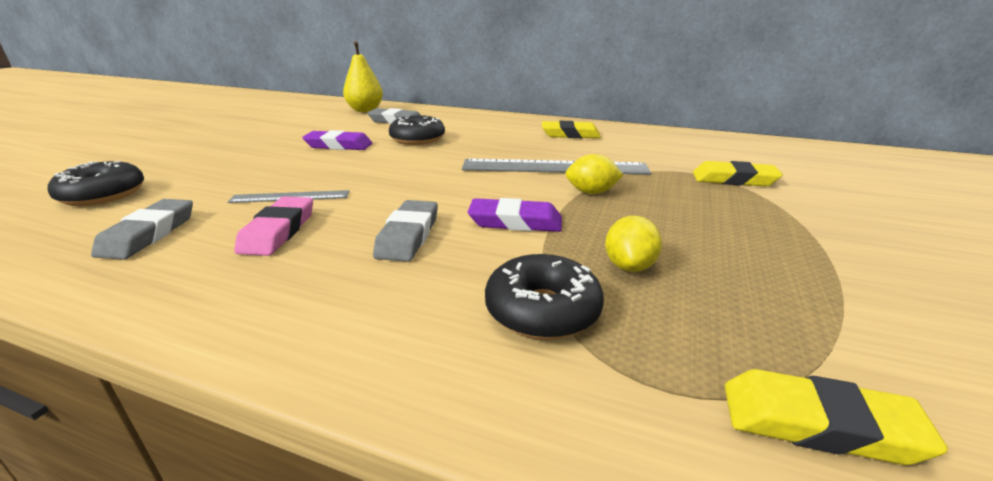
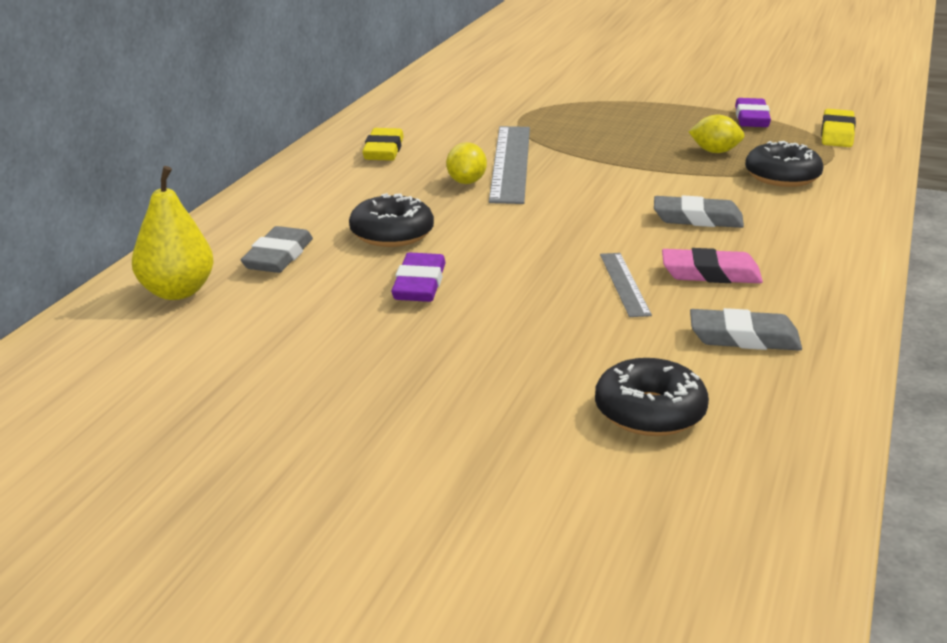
camera: 90 degrees left, 0 degrees up
purple eraser [468,198,562,232] -> purple eraser moved to [735,98,771,127]
yellow lemon [565,154,624,194] -> yellow lemon moved to [446,142,487,184]
yellow eraser [693,161,783,186] -> none

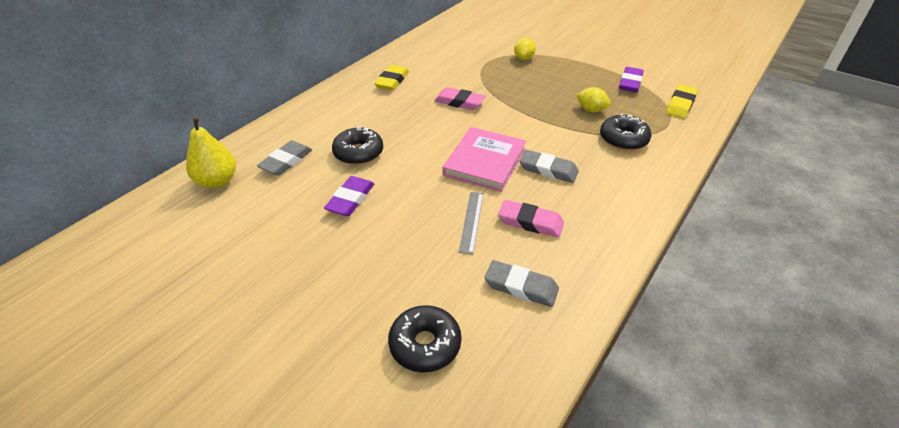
camera: 15 degrees right, 15 degrees up
yellow lemon [446,142,487,184] -> yellow lemon moved to [514,37,536,60]
grey ruler [489,126,530,204] -> pink eraser [434,87,485,110]
none -> pink book [443,127,526,192]

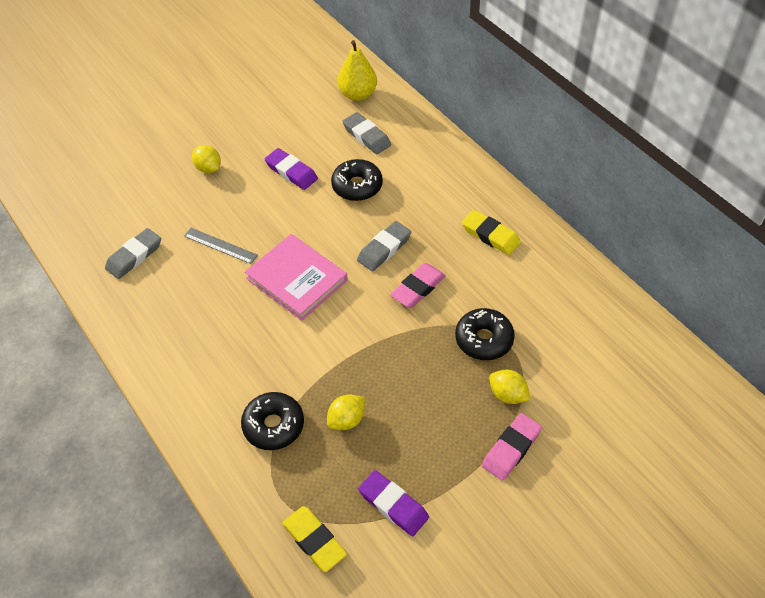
camera: 110 degrees right, 10 degrees up
black donut [388,305,461,373] -> black donut moved to [455,308,515,360]
pink eraser [498,200,564,237] -> pink eraser moved to [482,413,542,481]
grey eraser [519,150,579,183] -> grey eraser moved to [357,221,411,271]
none -> yellow lemon [192,145,221,173]

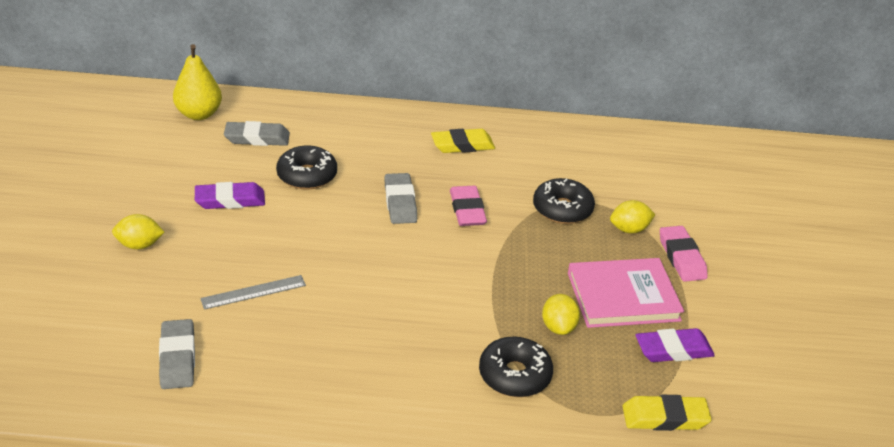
camera: 55 degrees left, 15 degrees down
pink book [245,234,348,321] -> pink book moved to [568,258,684,328]

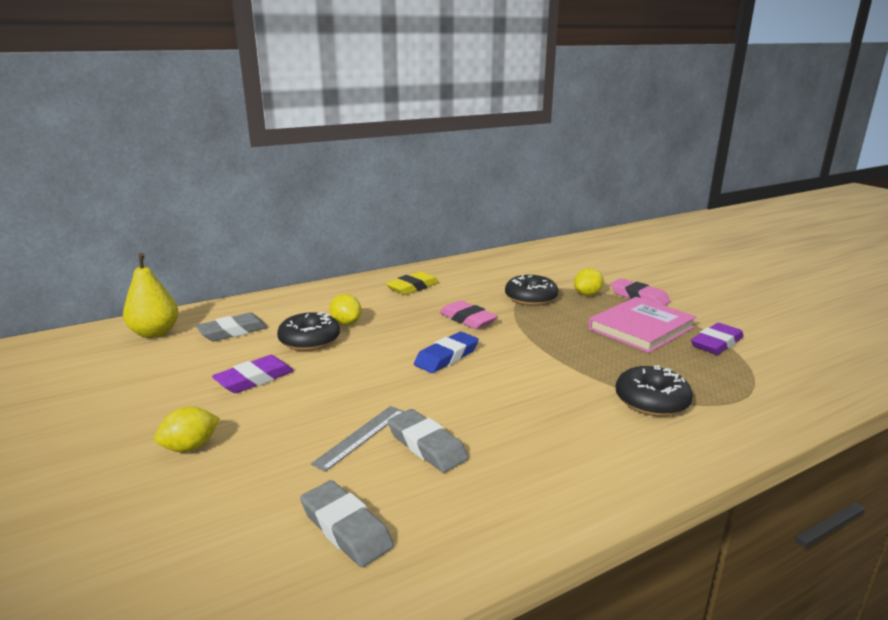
camera: 30 degrees left, 15 degrees down
grey eraser [384,173,417,224] -> grey eraser moved to [388,409,468,473]
yellow lemon [542,294,580,335] -> yellow lemon moved to [329,294,362,325]
yellow eraser [622,395,712,431] -> none
none -> blue eraser [414,332,479,373]

